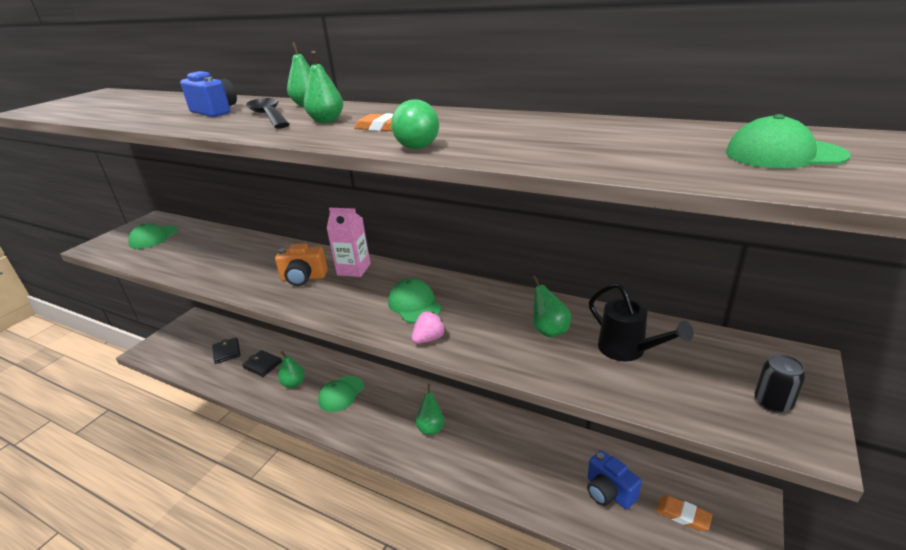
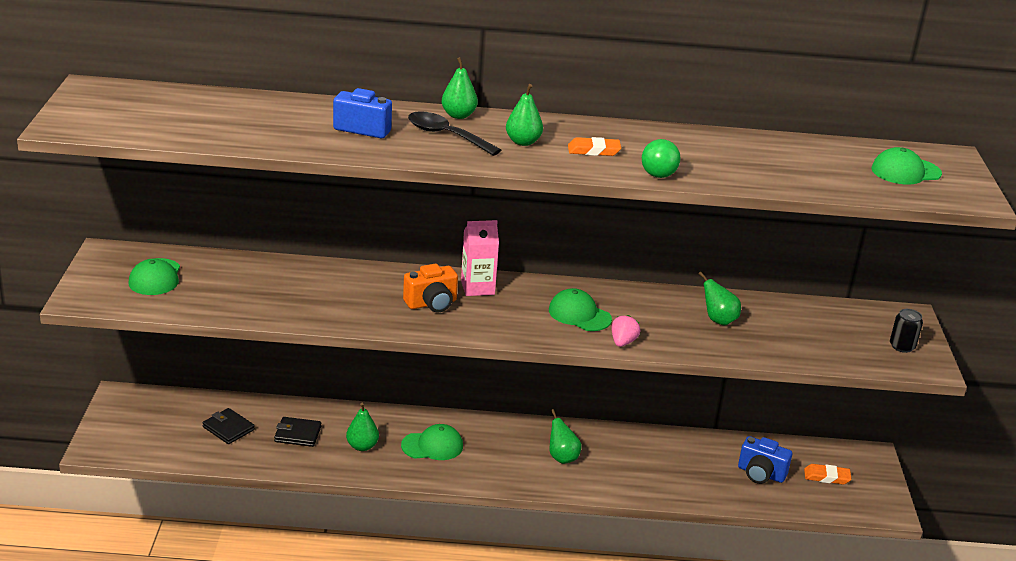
camera: 30 degrees left, 0 degrees up
green cap [318,376,364,412] -> green cap turned 105 degrees counterclockwise [401,424,463,460]
black watering can [589,283,694,361] -> none

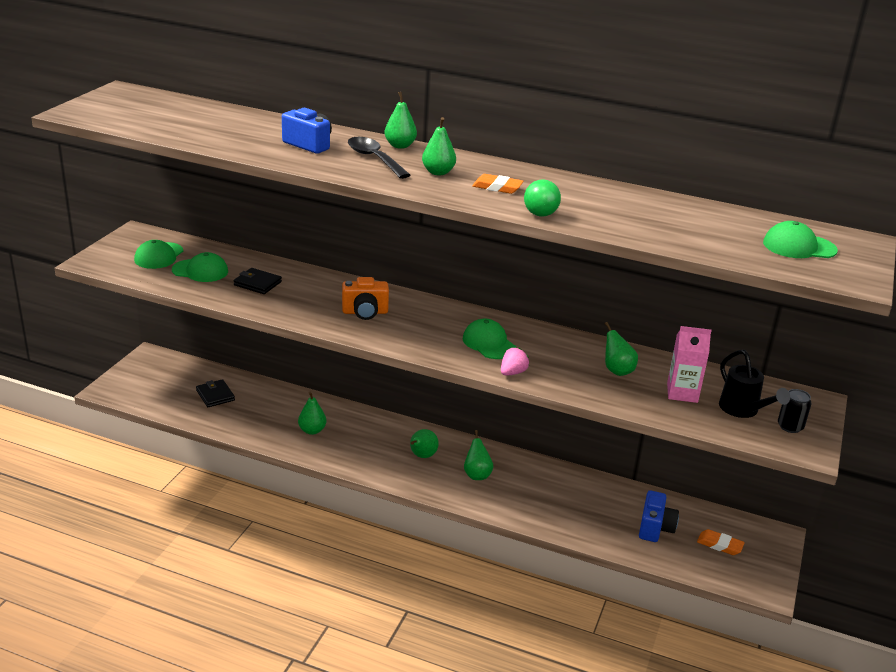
camera: 20 degrees right, 0 degrees up
black wallet [274,417,321,447] -> black wallet moved to [233,268,282,294]
green cap [401,424,463,460] -> green cap moved to [172,252,228,282]
pink carton [461,220,499,296] -> pink carton moved to [667,326,712,403]
blue camera [738,436,792,484] -> blue camera turned 120 degrees counterclockwise [639,490,679,542]
none -> green pear [410,429,439,458]
none -> black watering can [719,350,790,418]

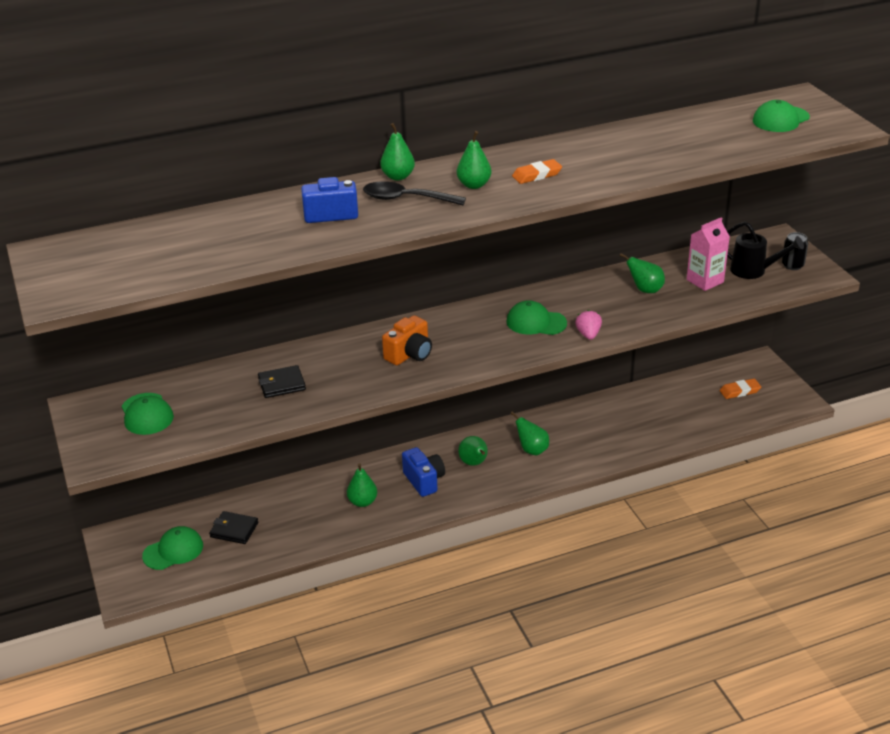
camera: 40 degrees left, 5 degrees up
green cap [172,252,228,282] -> green cap moved to [142,526,203,570]
green ball [524,179,561,216] -> none
blue camera [639,490,679,542] -> blue camera moved to [402,447,445,497]

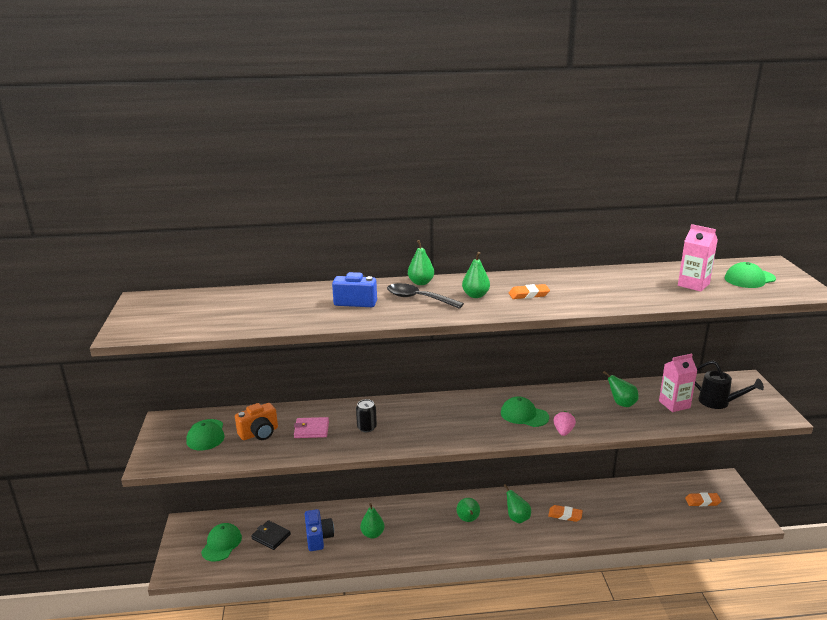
camera: 15 degrees right, 10 degrees down
green cap [142,526,203,570] -> green cap turned 60 degrees counterclockwise [201,523,242,562]
black wallet [258,365,306,398] -> pink wallet [294,417,329,438]
orange camera [382,315,432,365] -> orange camera moved to [235,403,278,440]
blue camera [402,447,445,497] -> blue camera moved to [305,509,334,551]
black can [782,232,808,270] -> black can moved to [356,399,377,432]
none -> orange eraser [548,505,583,522]
none -> pink carton [678,224,718,292]

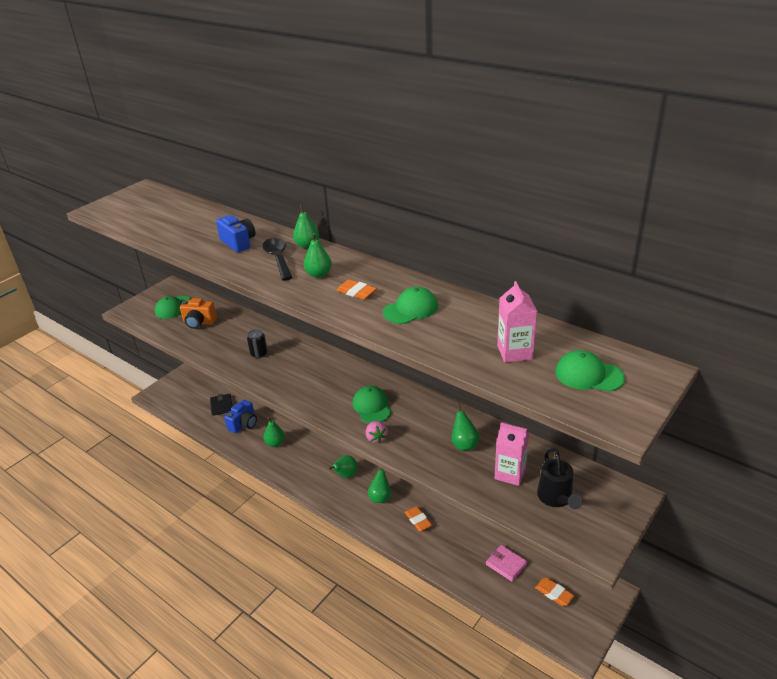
camera: 45 degrees right, 10 degrees up
green cap [201,523,242,562] -> green cap moved to [383,287,438,324]
pink wallet [294,417,329,438] -> pink wallet moved to [486,545,527,582]
pink strawberry [553,411,576,436] -> pink strawberry turned 105 degrees clockwise [366,421,388,444]

